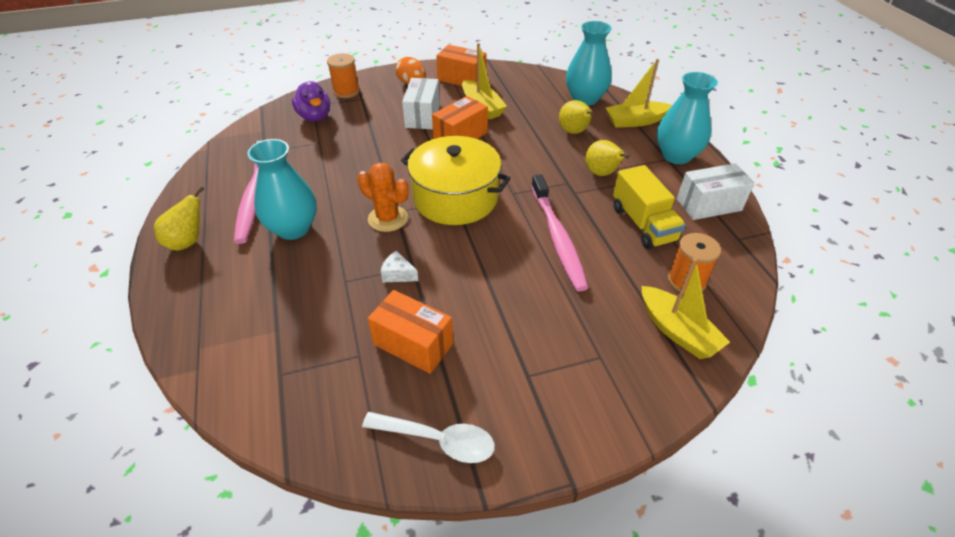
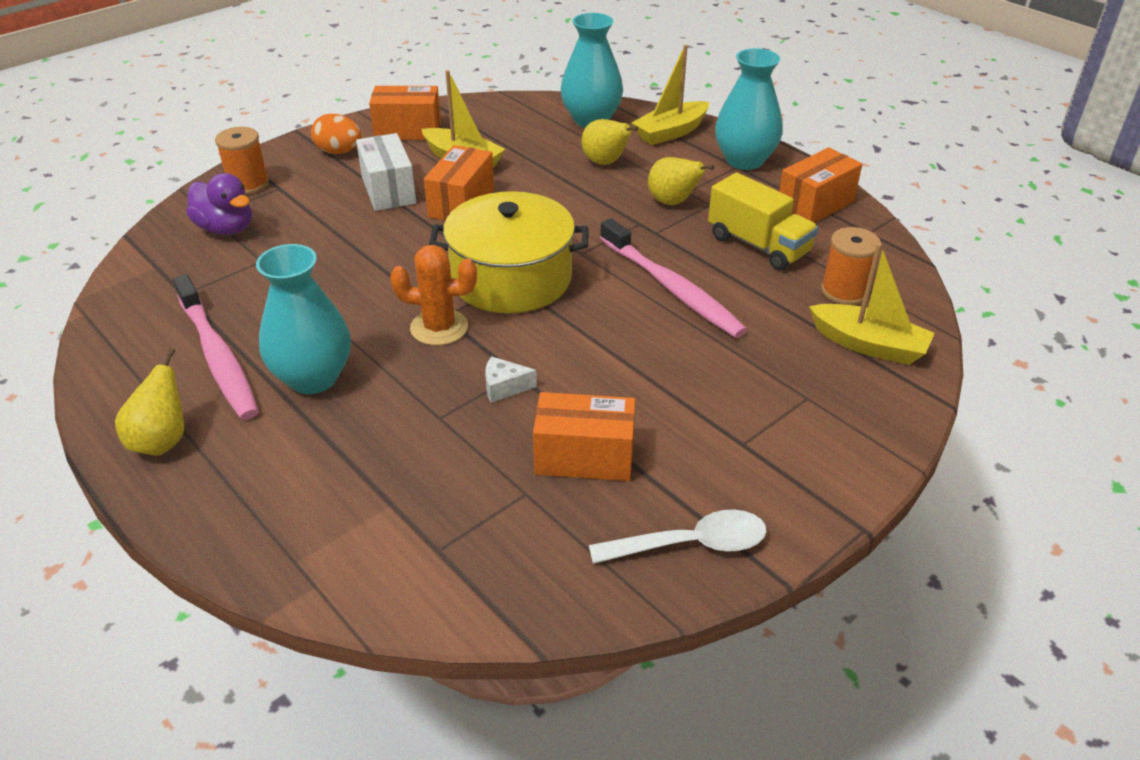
camera: 25 degrees left, 5 degrees down
white box [677,163,754,220] -> orange box [779,147,862,223]

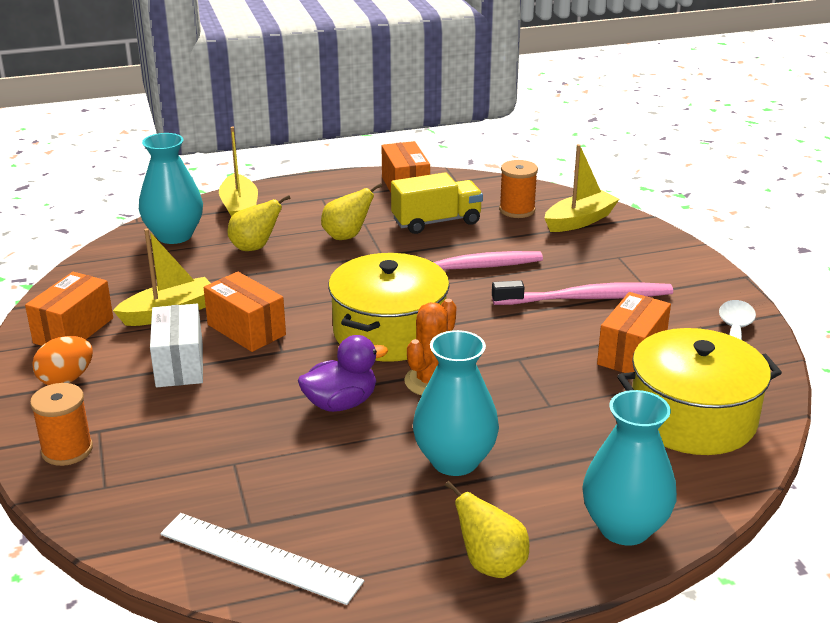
camera: 65 degrees left, 10 degrees down
pink toothbrush [173,274,259,420] -> pink toothbrush moved to [492,280,673,305]
purple duck [186,173,252,235] -> purple duck moved to [298,335,388,412]
white box [356,133,416,211] -> white box turned 75 degrees clockwise [150,304,203,387]
white cheese [485,356,537,403] -> none
turquoise vase [715,49,783,170] -> turquoise vase moved to [582,390,677,545]
none -> white ruler [160,513,364,605]
none -> yellow pot [617,328,782,455]

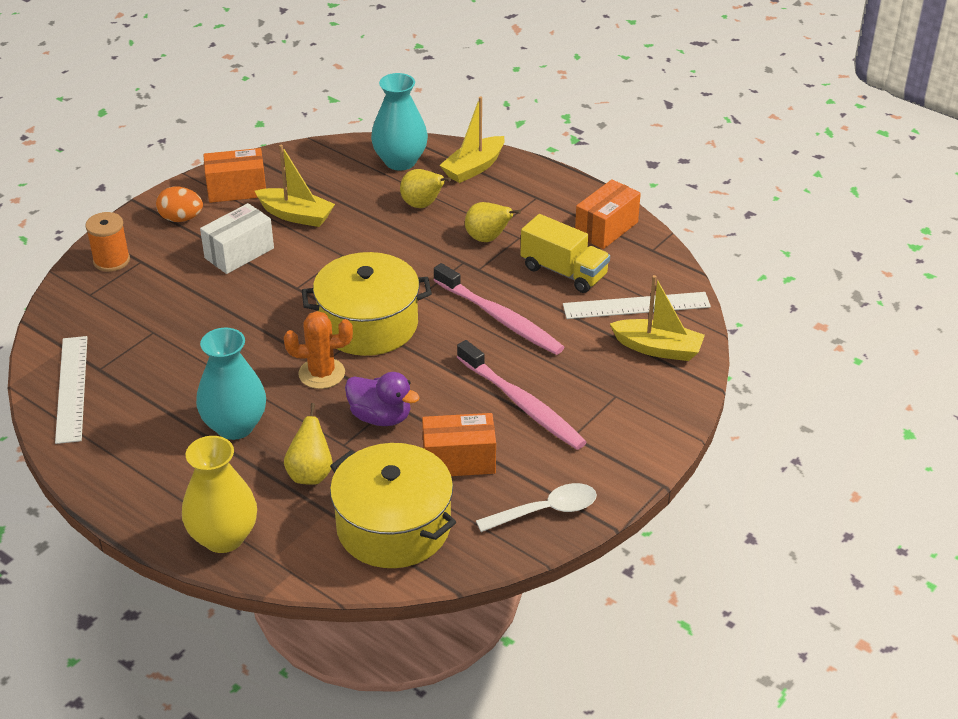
camera: 55 degrees right, 10 degrees up
orange box [204,272,286,352] -> none
purple duck [298,335,388,412] -> purple duck moved to [345,372,420,426]
yellow pear [445,481,529,578] -> yellow pear moved to [284,403,332,485]
orange spool [499,160,538,218] -> white ruler [563,292,711,319]
turquoise vase [582,390,677,545] -> yellow vase [182,436,257,553]

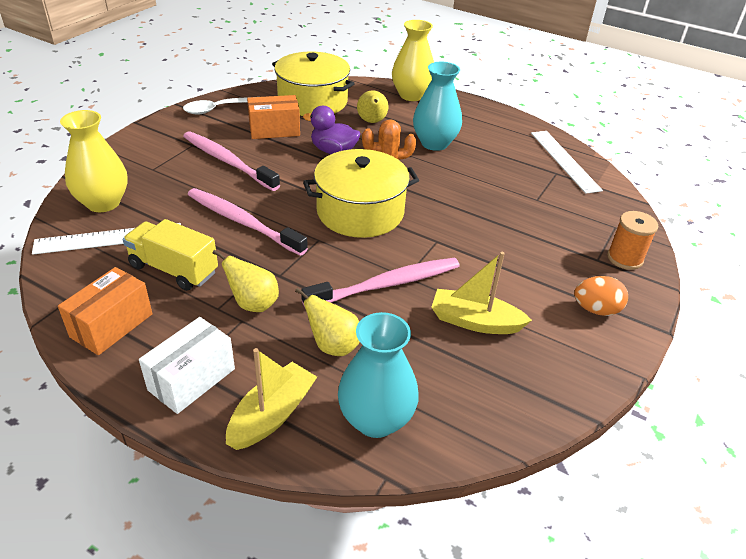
camera: 170 degrees right, 0 degrees up
white box [200,203,274,274] -> white box moved to [139,317,235,414]
orange box [203,148,266,203] -> none
yellow boat [610,275,705,361] -> yellow vase [60,110,128,212]
none -> pink toothbrush [301,258,460,307]

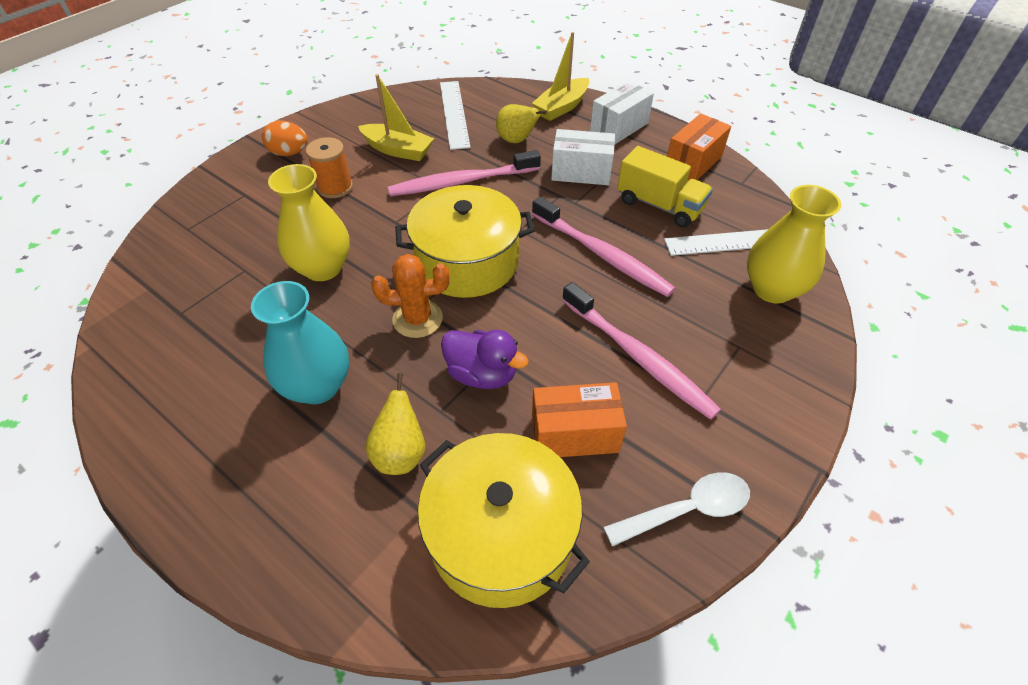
camera: 170 degrees left, 10 degrees up
yellow pear [213,250,279,312] -> white box [551,129,615,185]
turquoise vase [338,312,419,438] -> none
yellow vase [392,20,434,101] -> yellow vase moved to [268,164,350,281]
white ruler [531,131,603,194] -> white ruler moved to [440,81,471,150]
orange spool [607,211,658,270] -> orange spool moved to [306,137,353,198]

